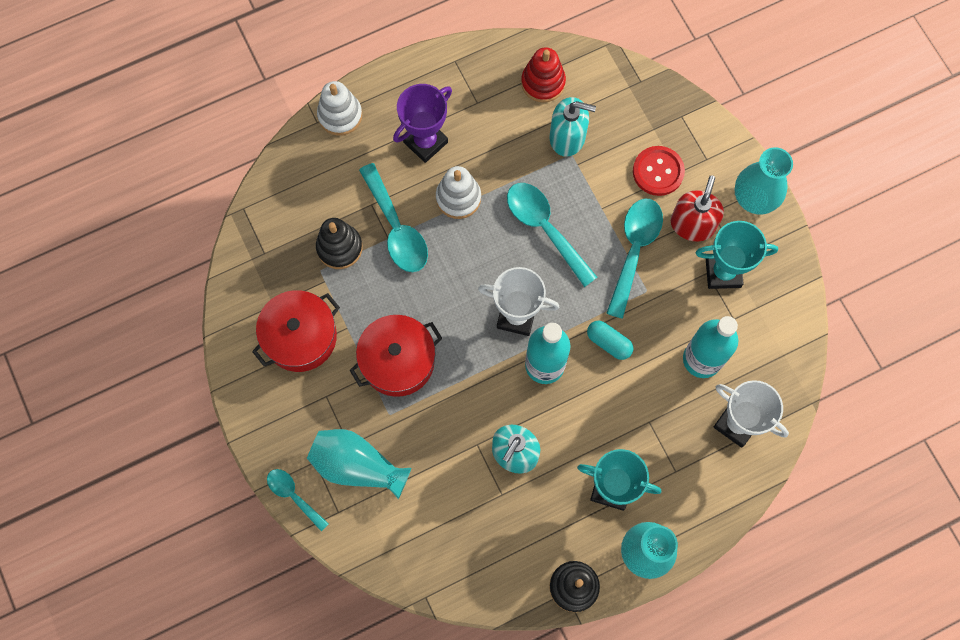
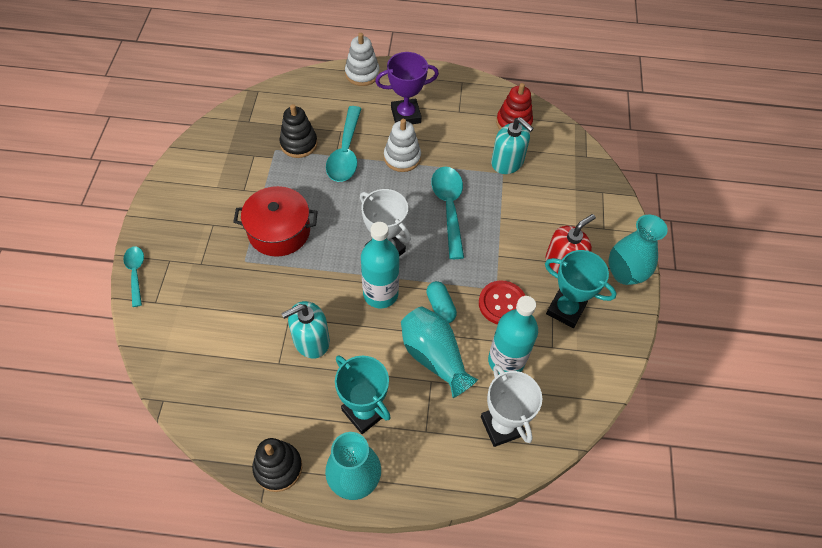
camera: 30 degrees right, 15 degrees down
red pot [252,290,340,372] -> none
turquoise vase [307,429,411,499] -> turquoise vase moved to [401,306,478,398]
turquoise spoon [606,198,663,319] -> none
red button [633,146,685,196] -> red button moved to [479,281,526,324]

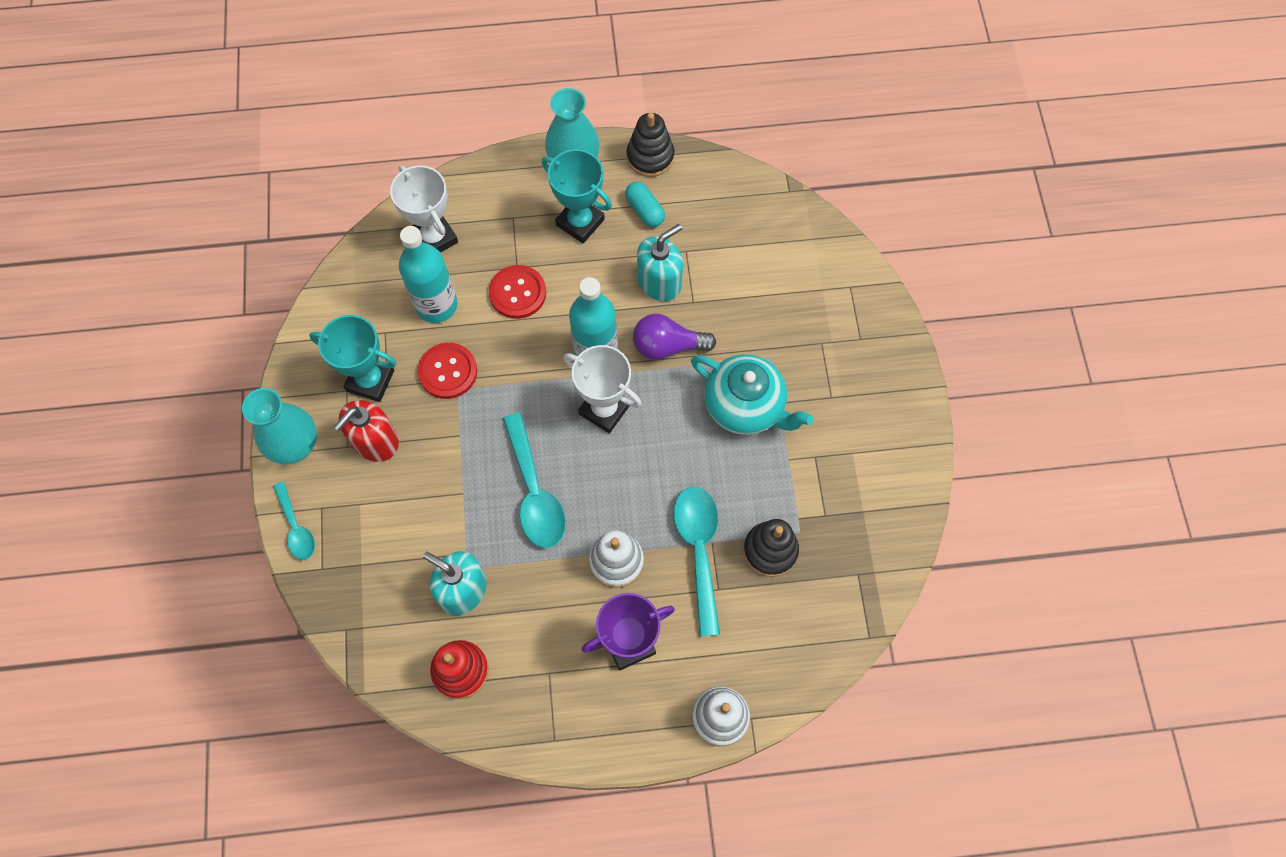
camera: 170 degrees right, 10 degrees up
turquoise spoon [123,247,144,307] -> turquoise spoon moved to [273,481,315,560]
red pot [233,186,318,257] -> turquoise teapot [691,354,813,435]
turquoise vase [401,306,478,398] -> red button [489,265,546,319]
turquoise capsule [426,281,457,323] -> turquoise capsule moved to [625,182,665,227]
none -> purple light bulb [633,314,716,360]

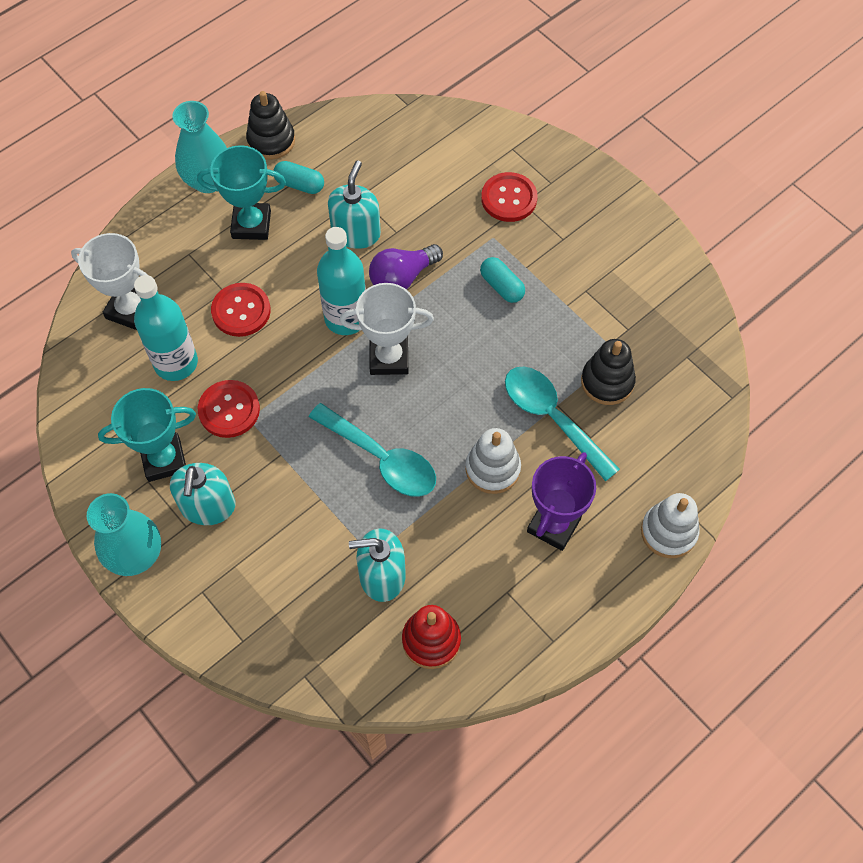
camera: 35 degrees left, 5 degrees down
turquoise spoon [273,481,315,560] -> none
red soap dispenser [334,400,399,462] -> turquoise soap dispenser [170,463,235,525]
turquoise teapot [691,354,813,435] -> turquoise capsule [480,257,525,303]
none -> red button [481,172,538,222]

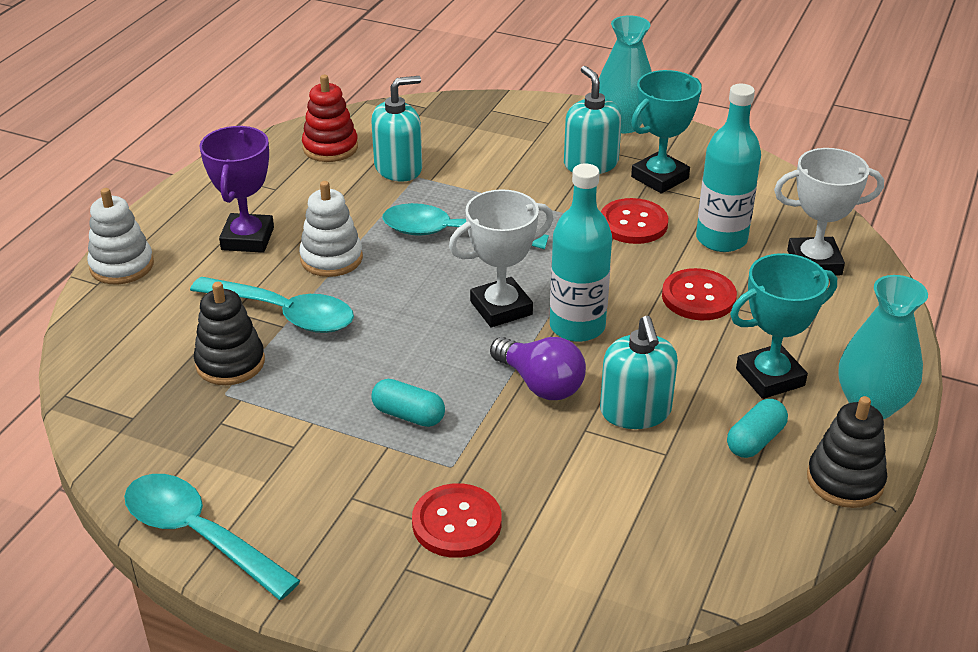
camera: 155 degrees right, 25 degrees down
turquoise capsule [273,161,324,194] -> turquoise capsule turned 45 degrees counterclockwise [727,399,788,458]
purple light bulb [369,244,443,290] -> purple light bulb turned 105 degrees clockwise [490,337,586,400]
none -> turquoise spoon [124,474,301,600]

